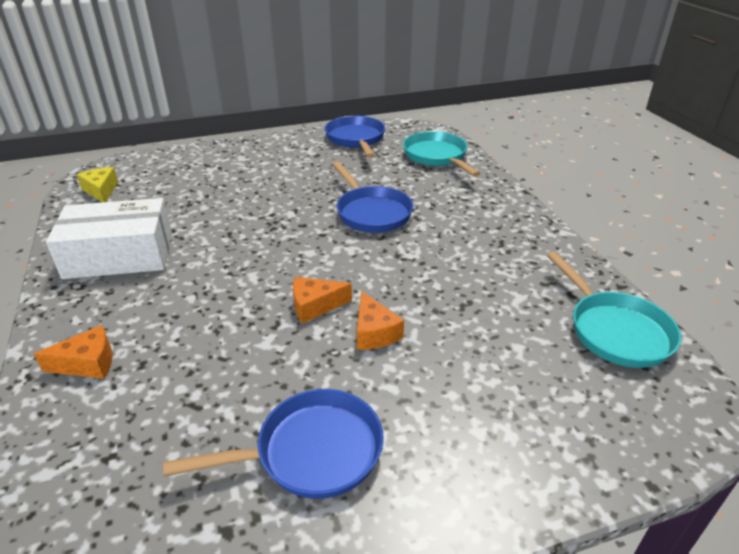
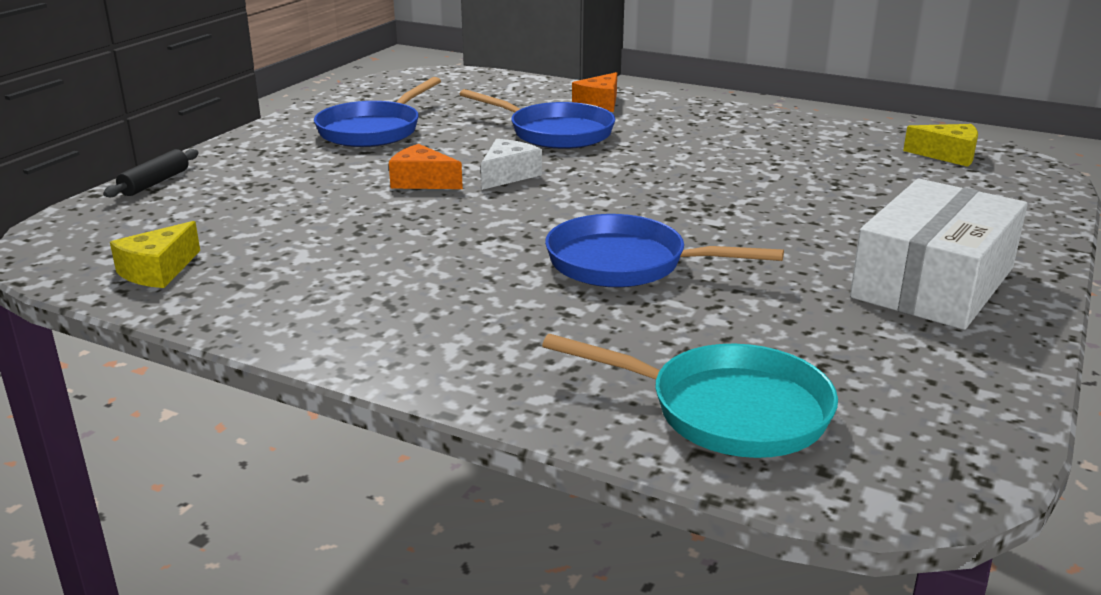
camera: 135 degrees right, 10 degrees down
white box [46,198,172,279] -> white box moved to [850,179,1028,330]
orange cheese [293,277,352,323] -> white cheese [481,139,542,190]
blue pan [325,116,385,158] -> blue pan moved to [460,89,615,149]
turquoise pan [547,252,681,368] -> yellow cheese [110,221,200,288]
none -> black rolling pin [103,149,199,197]

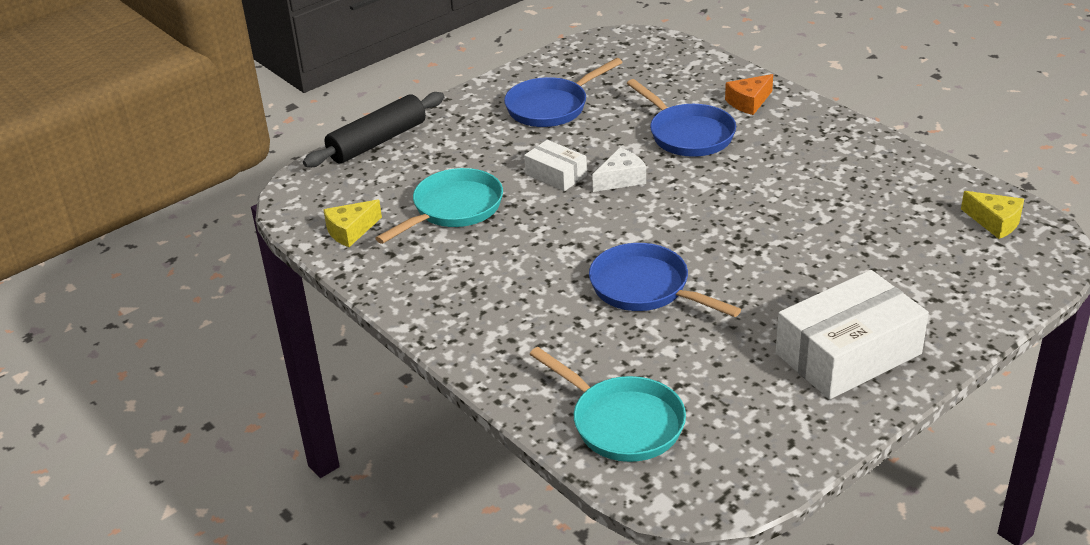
camera: 25 degrees right, 10 degrees up
black rolling pin [103,149,199,197] -> black rolling pin [303,92,444,167], size x1.87
orange cheese [389,144,463,189] -> white box [524,140,587,191]
none -> turquoise pan [375,168,503,244]

